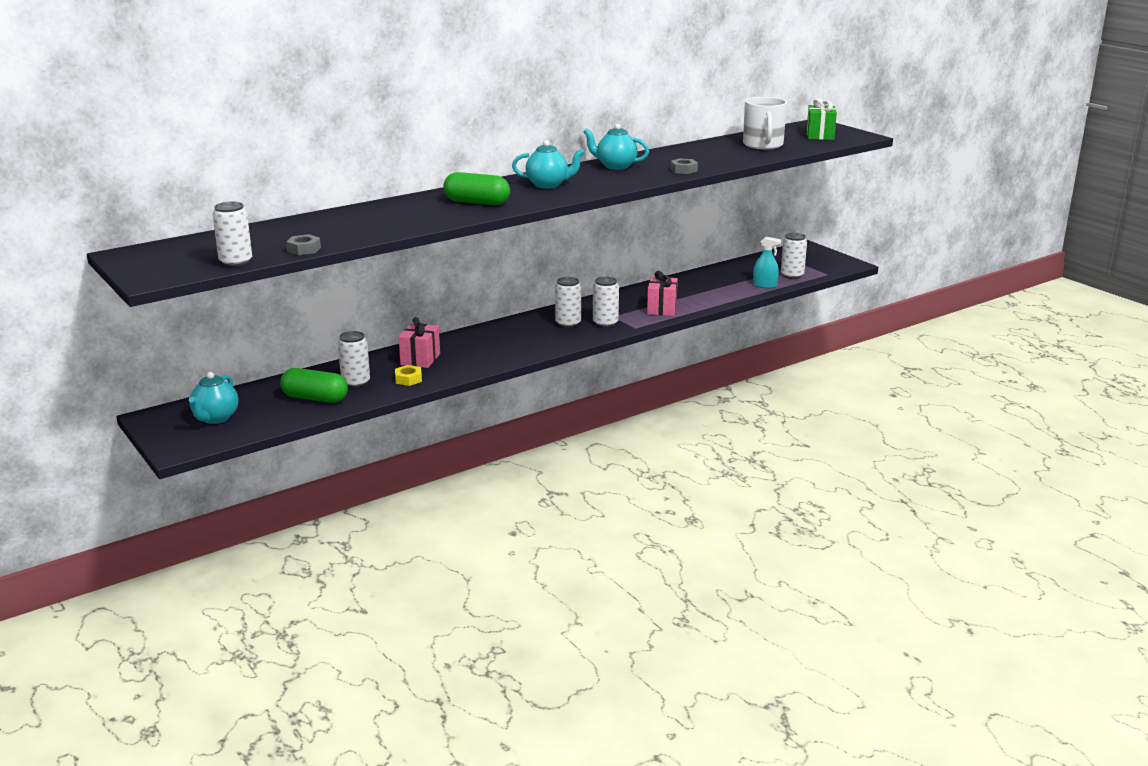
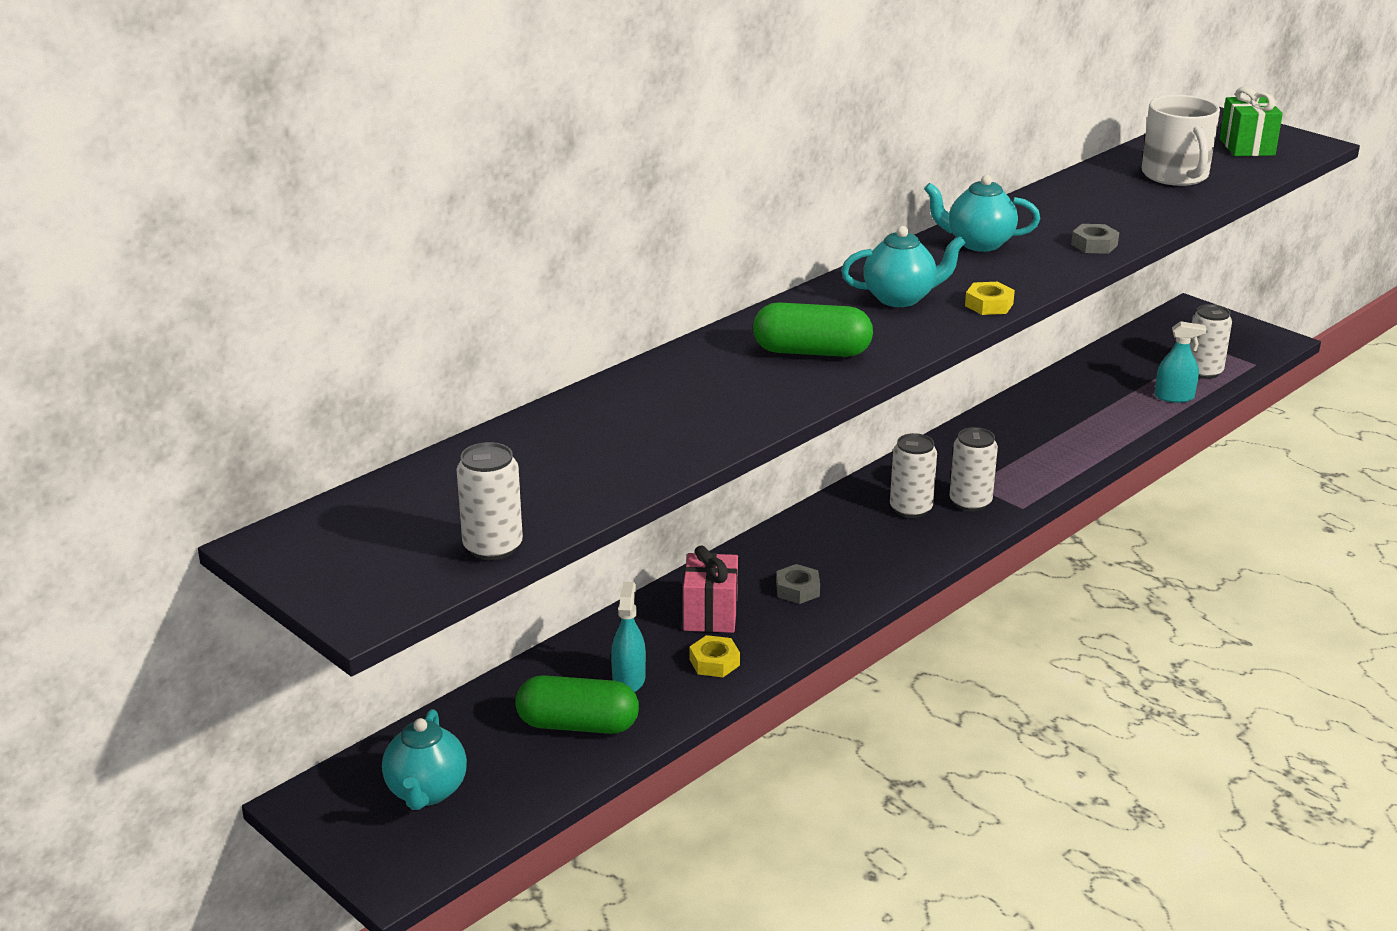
camera: 10 degrees left, 5 degrees up
grey nut [286,234,321,255] -> grey nut moved to [776,564,820,604]
white can [338,331,370,388] -> turquoise spray bottle [611,582,646,692]
pink gift [647,271,678,316] -> none
none -> yellow nut [965,282,1015,315]

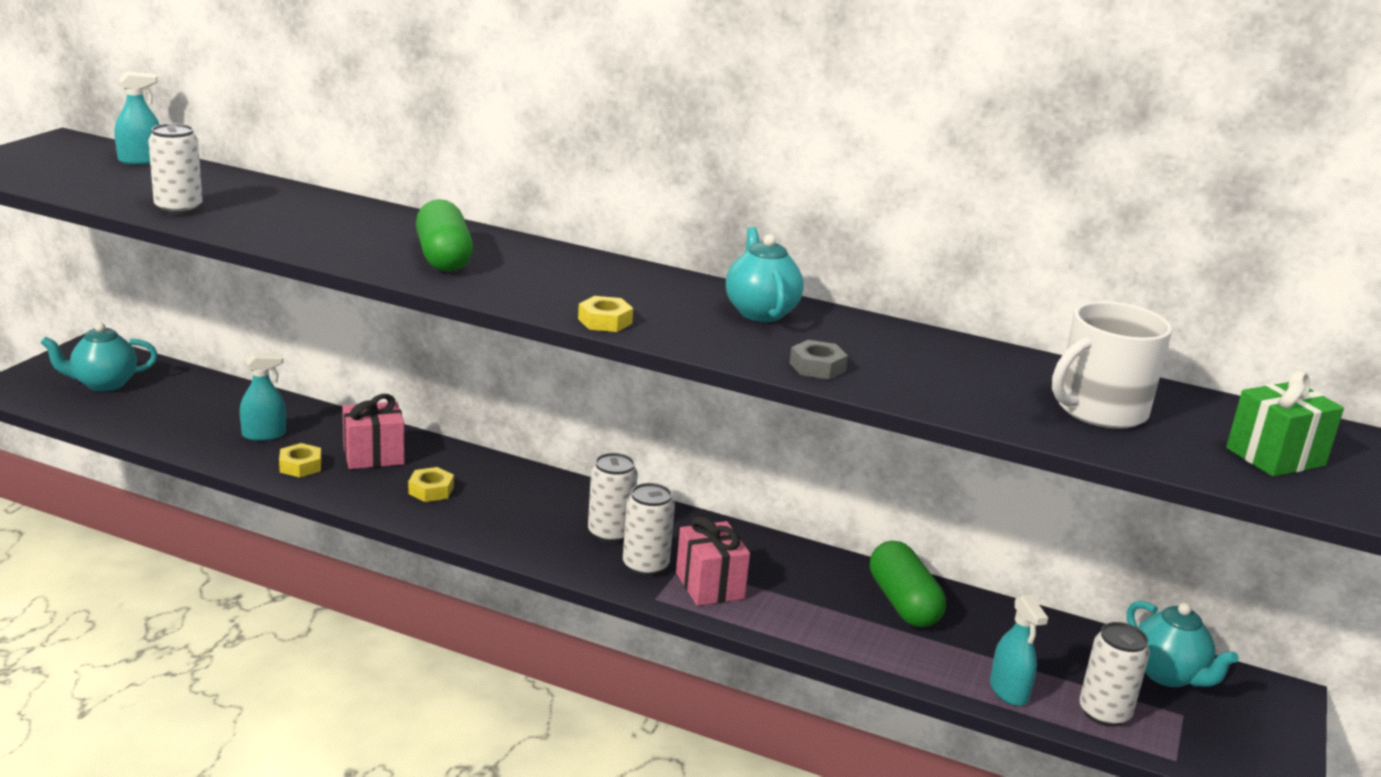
camera: 65 degrees right, 5 degrees down
white can [457,442,523,560] -> white can moved to [148,123,202,215]
green capsule [515,675,639,734] -> green capsule moved to [870,541,946,627]
grey nut [776,564,820,604] -> yellow nut [408,467,454,502]
turquoise teapot [841,226,966,307] -> turquoise teapot moved to [1127,601,1239,687]
none -> turquoise spray bottle [114,71,160,165]
none -> pink gift [676,516,750,606]

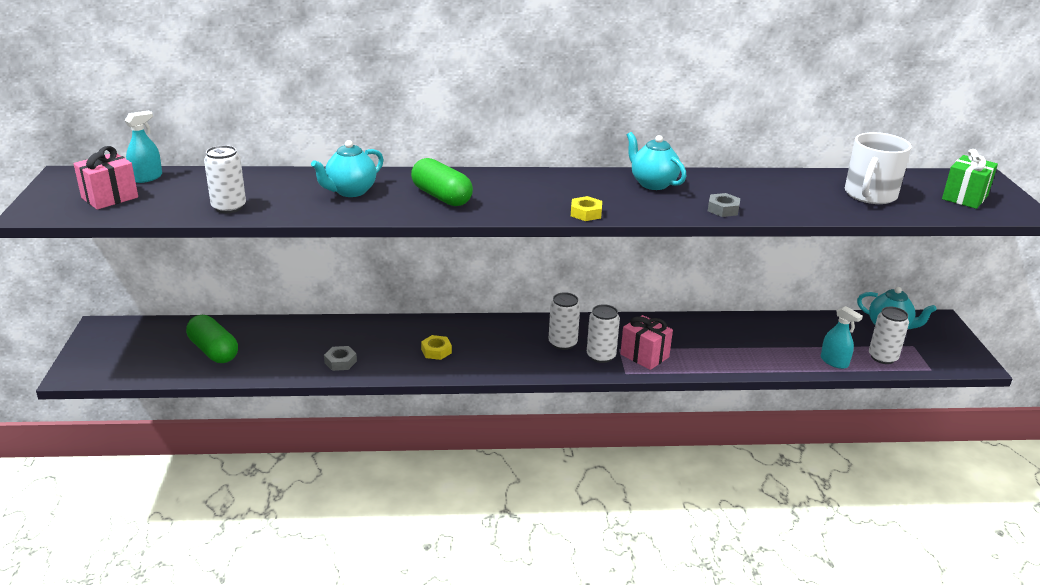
camera: 25 degrees left, 5 degrees up
turquoise teapot [41,322,158,391] -> turquoise teapot moved to [311,140,384,197]
turquoise spray bottle [240,353,286,441] -> none
yellow nut [279,443,321,478] -> grey nut [324,346,357,371]
pink gift [342,394,404,469] -> pink gift moved to [74,146,138,210]
green capsule [870,541,946,627] -> green capsule moved to [186,315,238,363]

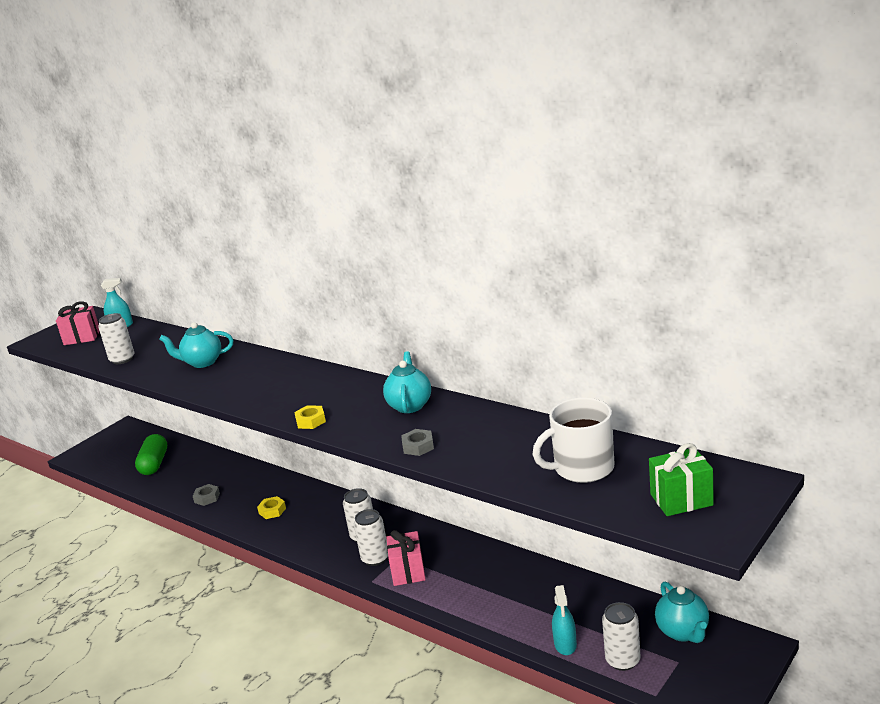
camera: 45 degrees right, 5 degrees down
green capsule [411,158,473,206] -> none

